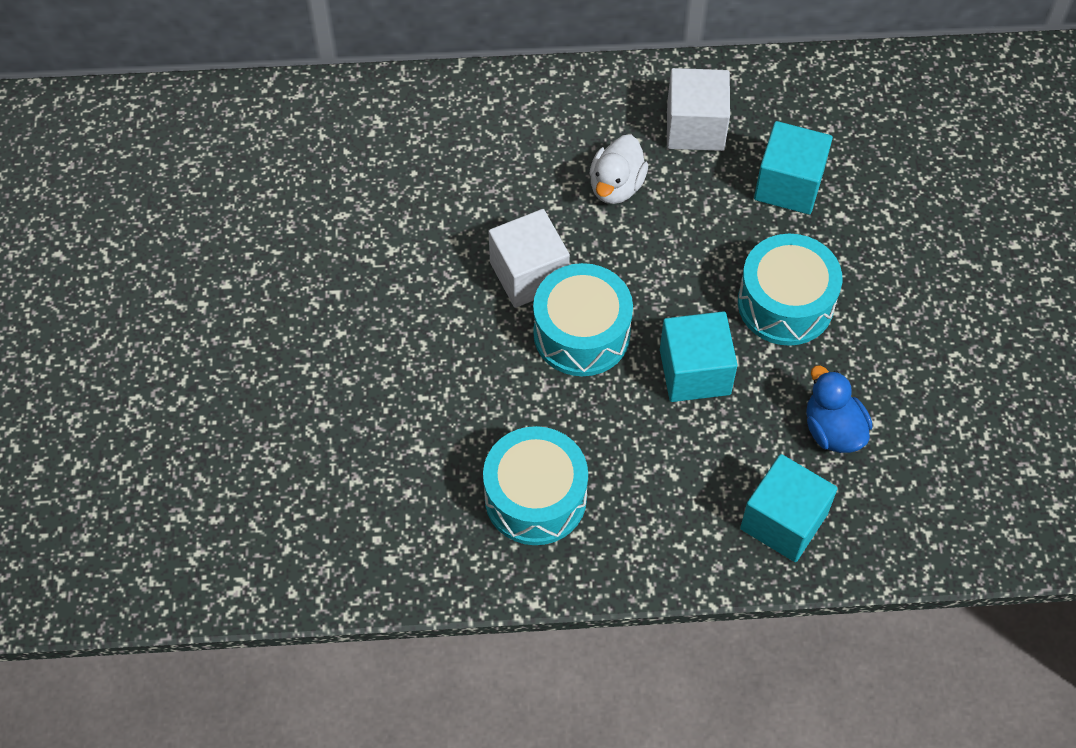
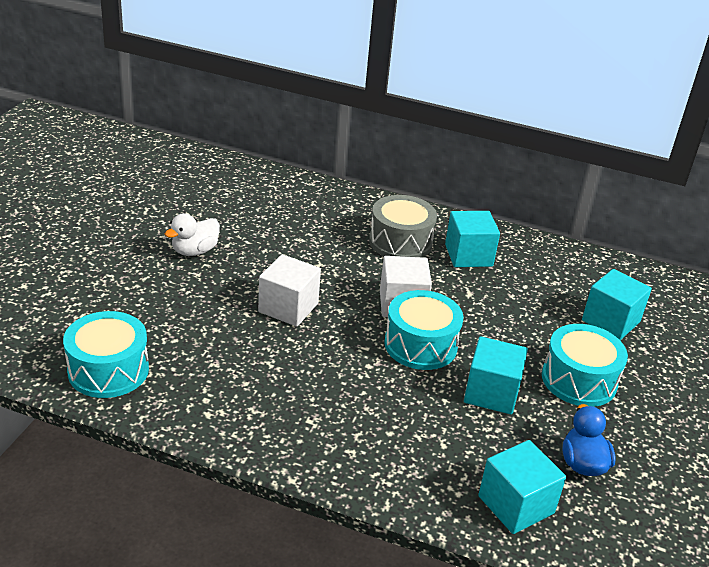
camera: 20 degrees right, 25 degrees down
turquoise drum [483,426,588,545] -> turquoise drum moved to [63,311,149,398]
white duck [589,135,648,204] -> white duck moved to [165,213,220,256]
white cube [667,68,730,151] -> white cube moved to [258,254,321,327]
none -> grey drum [369,195,437,257]
none -> turquoise cube [445,211,500,267]

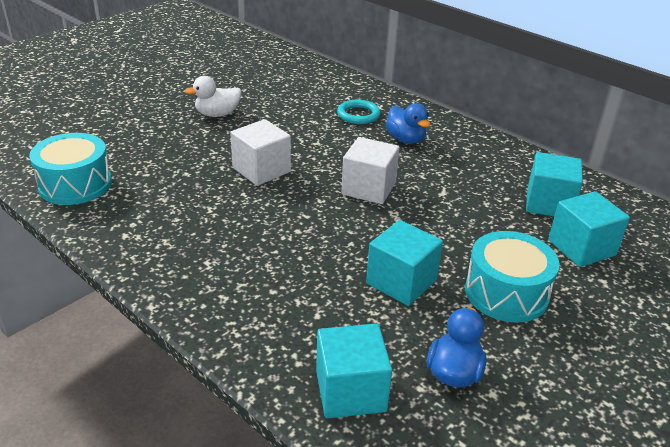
camera: 25 degrees right, 0 degrees up
grey drum [369,195,437,257] -> blue duck [386,103,430,144]
turquoise drum [384,290,463,370] -> none
turquoise cube [445,211,500,267] -> turquoise cube moved to [526,152,583,216]
none -> turquoise ring [337,100,380,124]

